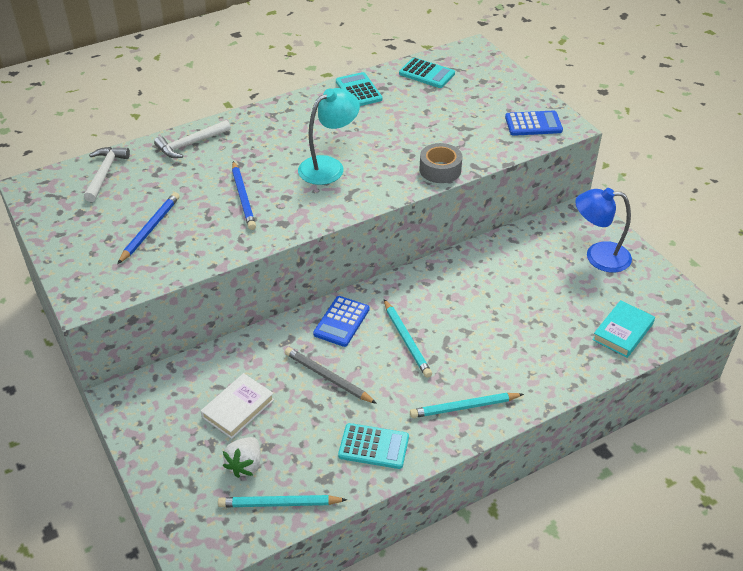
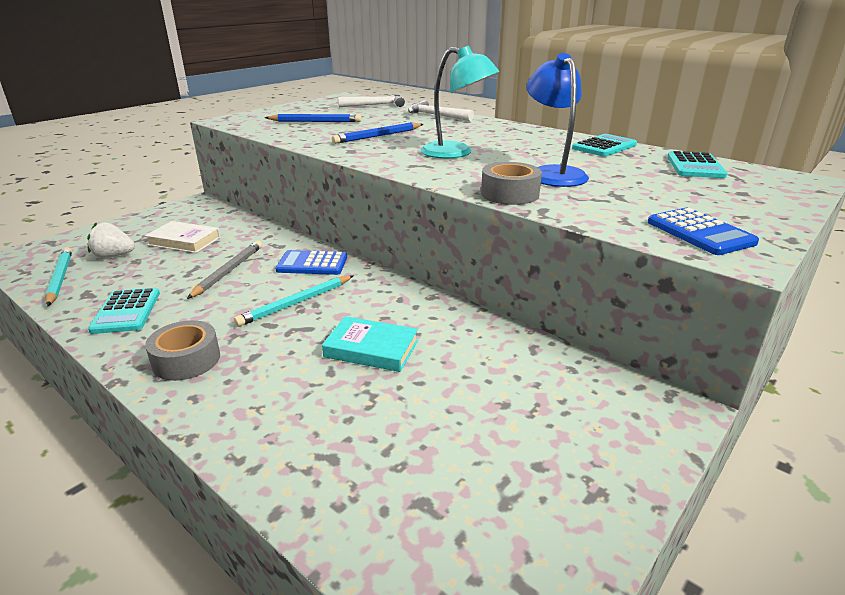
camera: 70 degrees right, 15 degrees down
turquoise pencil [410,393,524,418] -> grey tape [145,320,220,381]
blue lamp [575,188,632,273] -> blue lamp moved to [526,53,589,187]
turquoise book [592,300,655,358] -> turquoise book moved to [322,316,418,372]

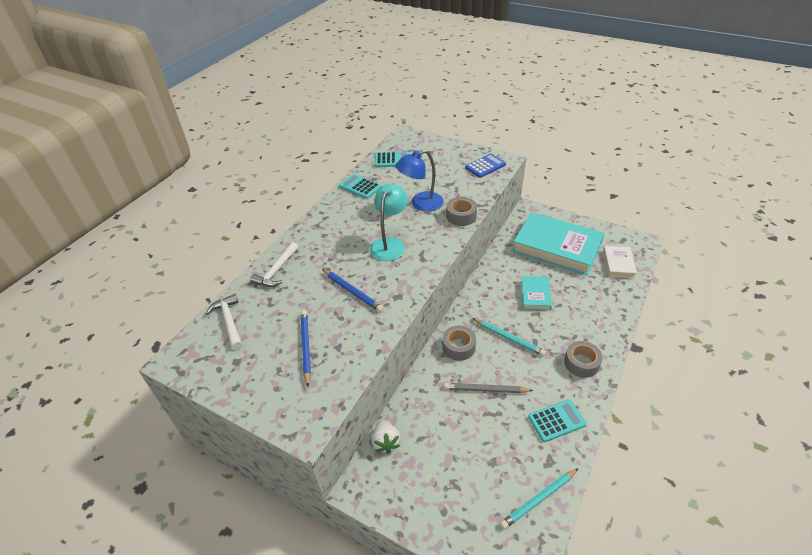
camera: 100 degrees left, 15 degrees up
white strawberry [87,222,135,258] -> white strawberry moved to [372,421,401,454]
white book [145,221,221,253] -> white book moved to [603,246,637,278]
blue calculator [275,250,347,275] -> grey tape [442,326,476,361]
none -> turquoise book [512,212,604,275]

